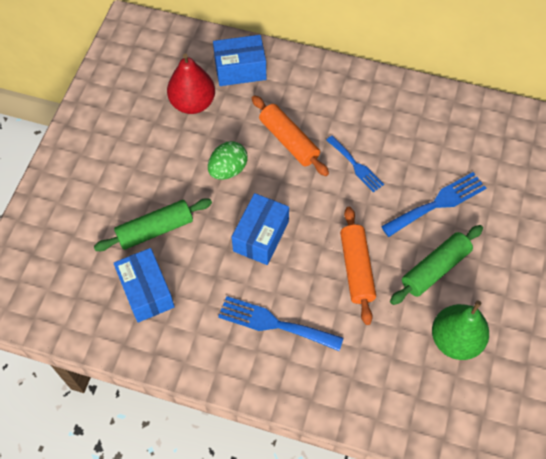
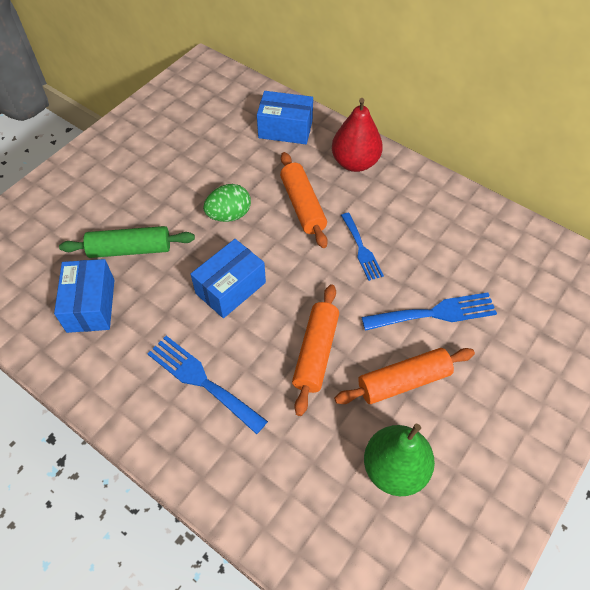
camera: 20 degrees right, 5 degrees down
red pear [167,54,215,114] -> red pear moved to [332,98,383,172]
green rolling pin [390,225,483,305] -> orange rolling pin [334,348,475,404]

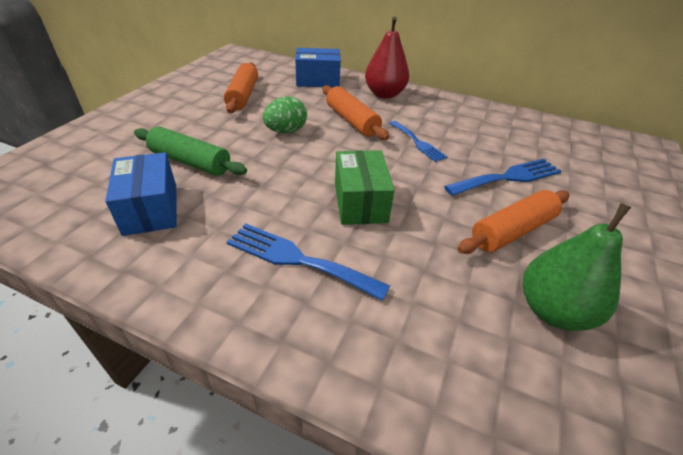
camera: 15 degrees left, 15 degrees down
green rolling pin [59,226,195,258] -> green rolling pin turned 45 degrees clockwise [134,126,247,176]
blue box [191,239,266,318] -> none
orange rolling pin [292,284,339,416] -> orange rolling pin moved to [224,62,258,113]
none -> green box [335,150,395,225]

